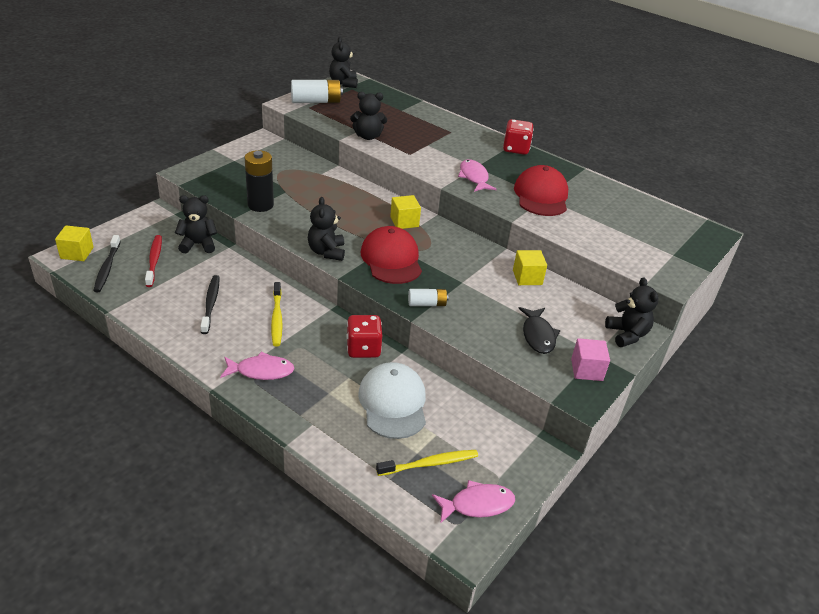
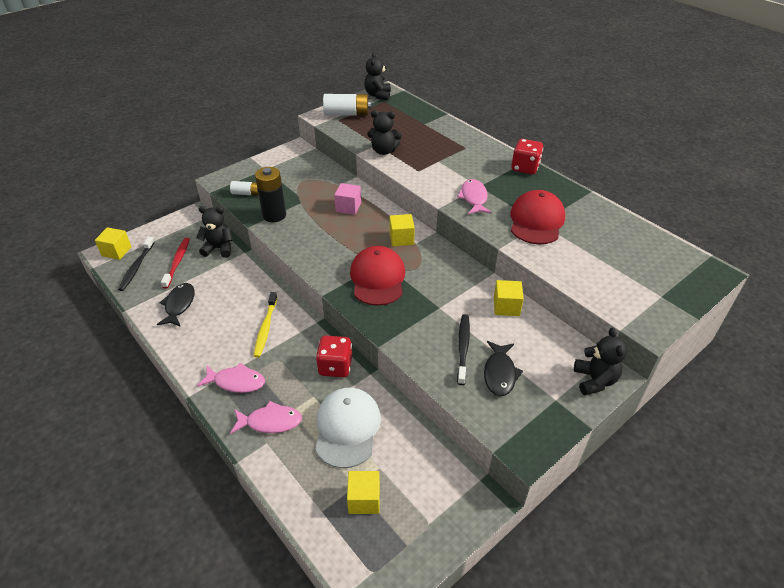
camera: 15 degrees right, 5 degrees up
black toothbrush [200,275,219,334] -> black toothbrush moved to [457,314,470,385]
black teddy bear [308,197,345,261] -> none
yellow toothbrush [376,450,478,476] -> yellow cube [347,471,380,514]
white battery [408,289,449,306] -> white battery moved to [230,181,259,196]
pink fish [432,480,515,524] -> pink fish moved to [230,401,302,434]
pink cube [571,338,610,381] -> pink cube moved to [334,183,361,215]
none -> black fish [157,283,195,327]

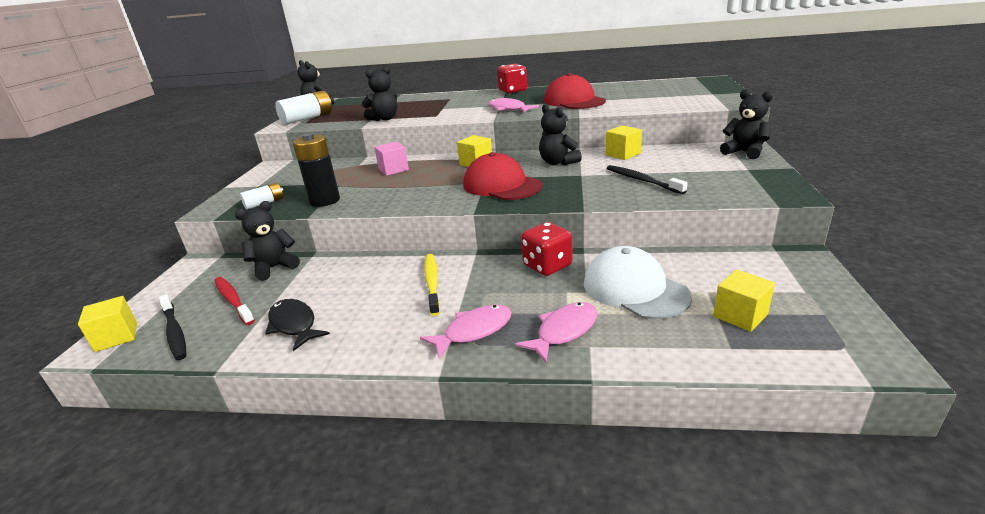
camera: 40 degrees left, 15 degrees down
yellow toothbrush [254,292,277,358] -> yellow toothbrush turned 150 degrees counterclockwise [424,254,440,316]
black fish [484,341,523,396] -> none
none -> black teddy bear [539,104,582,165]

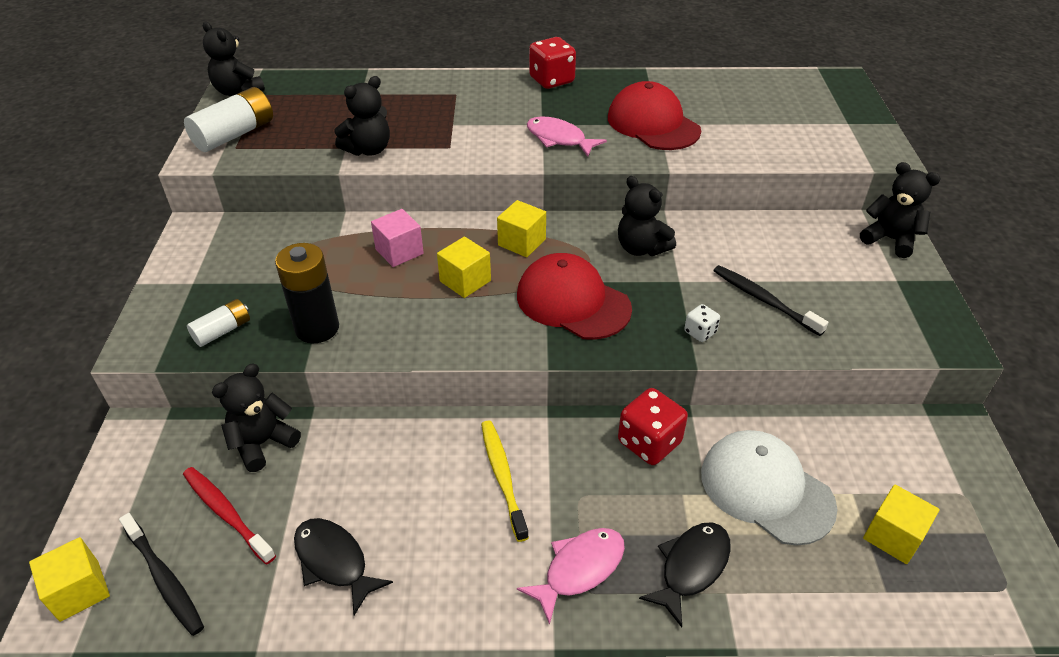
camera: 10 degrees left, 15 degrees up
pink fish [515,302,598,363] -> black fish [639,522,731,627]
yellow cube [606,125,642,160] -> yellow cube moved to [437,236,491,298]
none -> white dice [684,304,720,342]

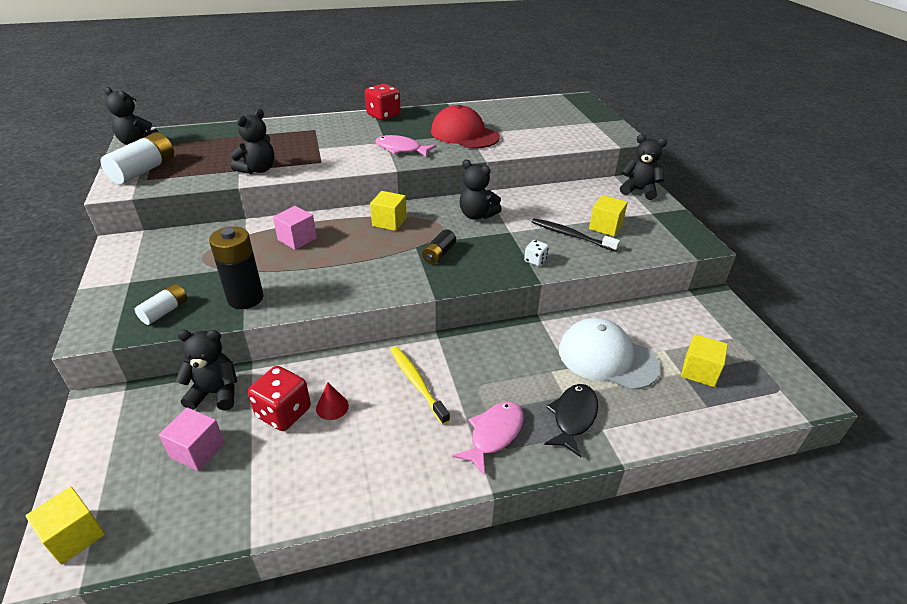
camera: 15 degrees left, 5 degrees down
black toothbrush [119,513,204,636] -> none
red toothbrush [183,467,276,564] -> pink cube [159,408,225,471]
black teddy bear [212,364,301,472] -> black teddy bear turned 60 degrees clockwise [175,330,238,411]
black fish [294,518,393,615] -> none
yellow cube [437,236,491,298] -> yellow cube moved to [589,195,628,236]
red cap [517,253,632,340] -> black battery [422,230,456,264]
red dice [618,388,688,465] -> red dice moved to [248,366,311,431]
none -> red cone [316,382,349,420]

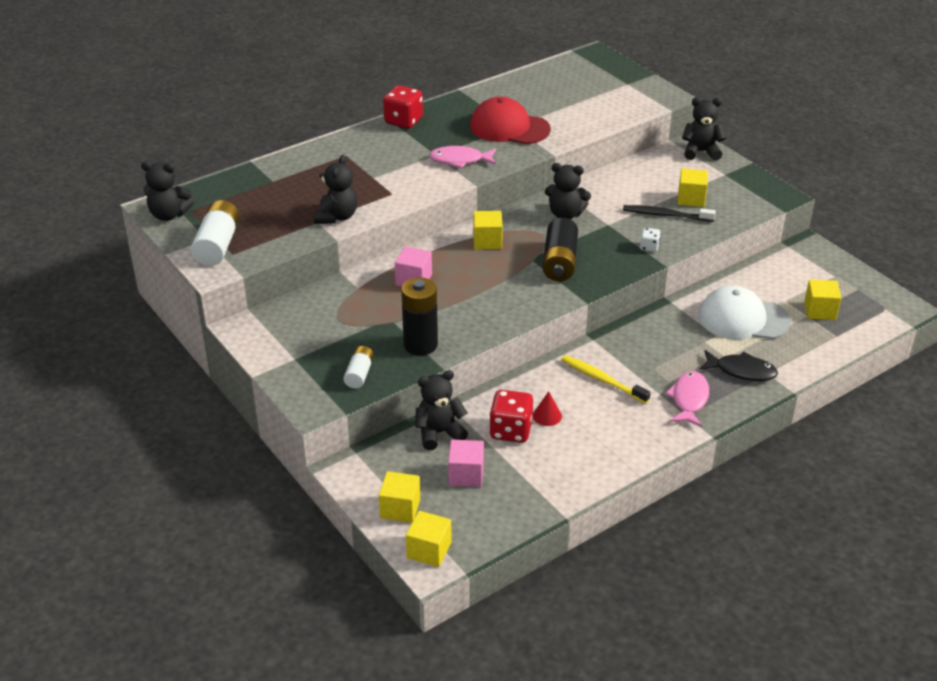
camera: 20 degrees left, 0 degrees up
black battery [422,230,456,264] -> black battery [543,218,578,281], size x1.72
black fish [544,384,598,457] -> black fish turned 105 degrees clockwise [699,350,778,381]
none -> yellow cube [379,471,420,523]

